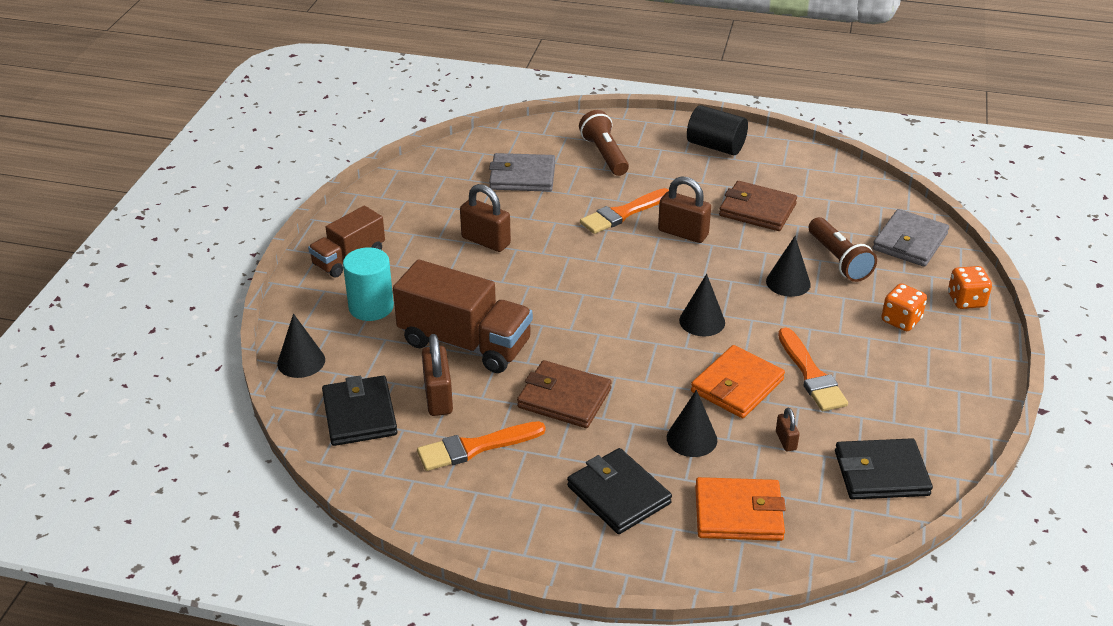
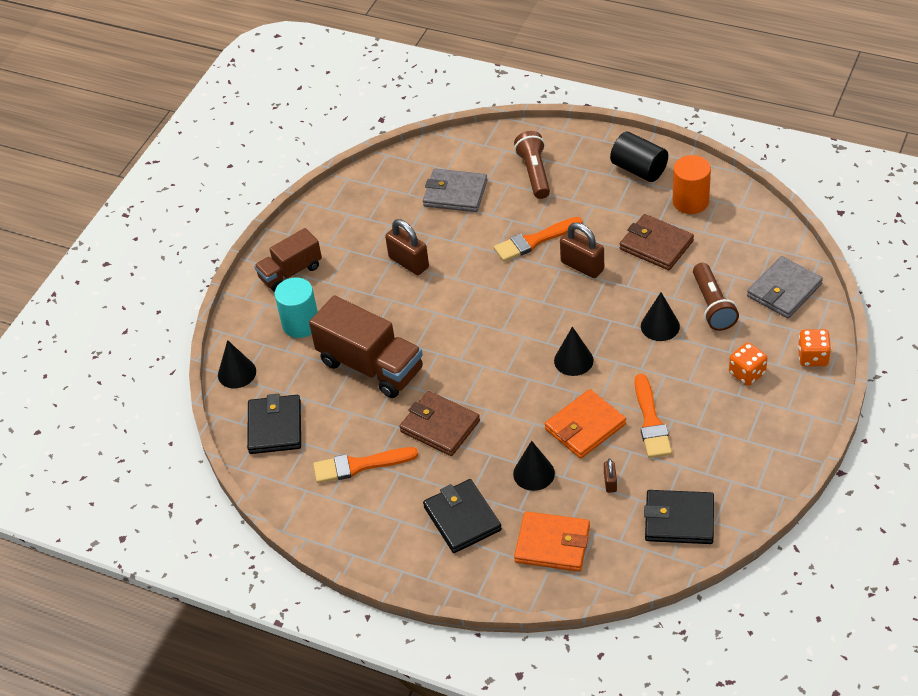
camera: 15 degrees right, 10 degrees up
brown padlock [422,334,453,416] -> none
none -> orange cylinder [673,155,711,214]

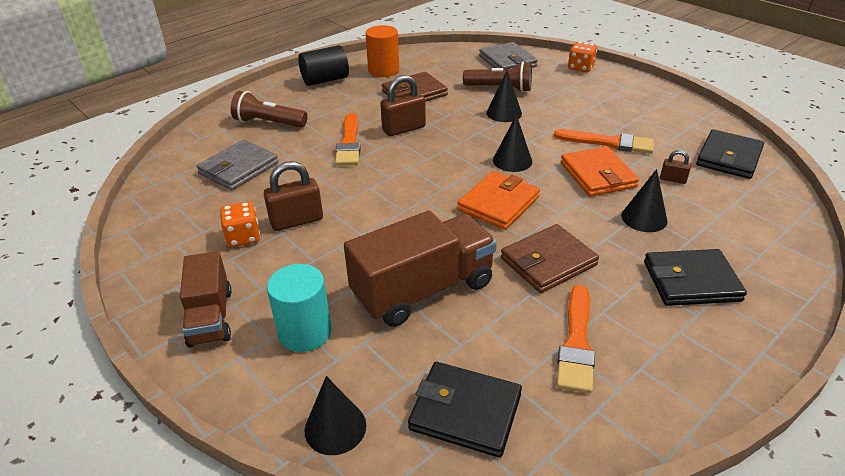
camera: 70 degrees left, 10 degrees down
orange wallet [514,511,590,572] -> orange wallet moved to [457,171,540,230]
orange dice [729,343,767,386] -> orange dice moved to [220,202,260,247]

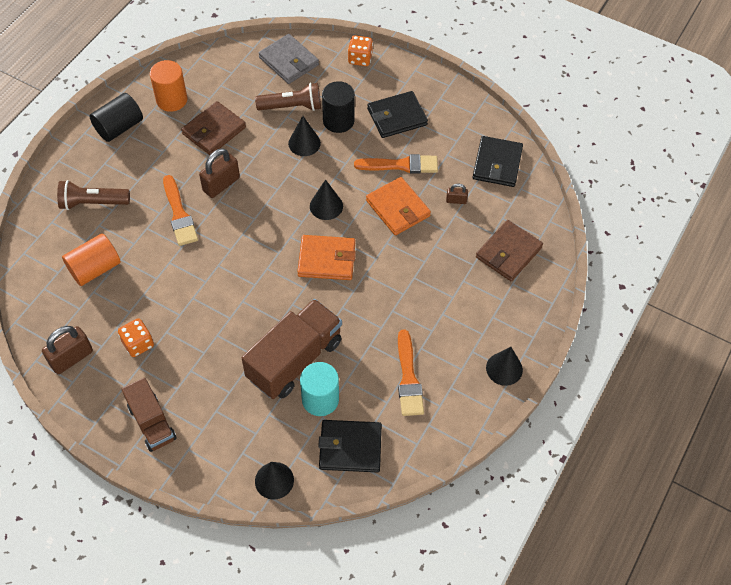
camera: 20 degrees left, 20 degrees up
grey wallet [197,140,278,190] -> orange cylinder [62,233,121,286]
brown padlock [264,161,323,231] -> brown padlock moved to [42,326,93,374]
turquoise cylinder [267,264,332,352] -> turquoise cylinder moved to [300,362,339,416]
orange wallet [457,171,540,230] -> orange wallet turned 75 degrees clockwise [297,235,356,280]
brown wallet [501,224,599,293] -> brown wallet moved to [476,220,543,281]
black cone [621,169,668,232] -> black cone moved to [486,347,523,386]
black wallet [644,249,747,306] -> black wallet moved to [367,91,428,138]
none -> black cylinder [322,81,355,133]

